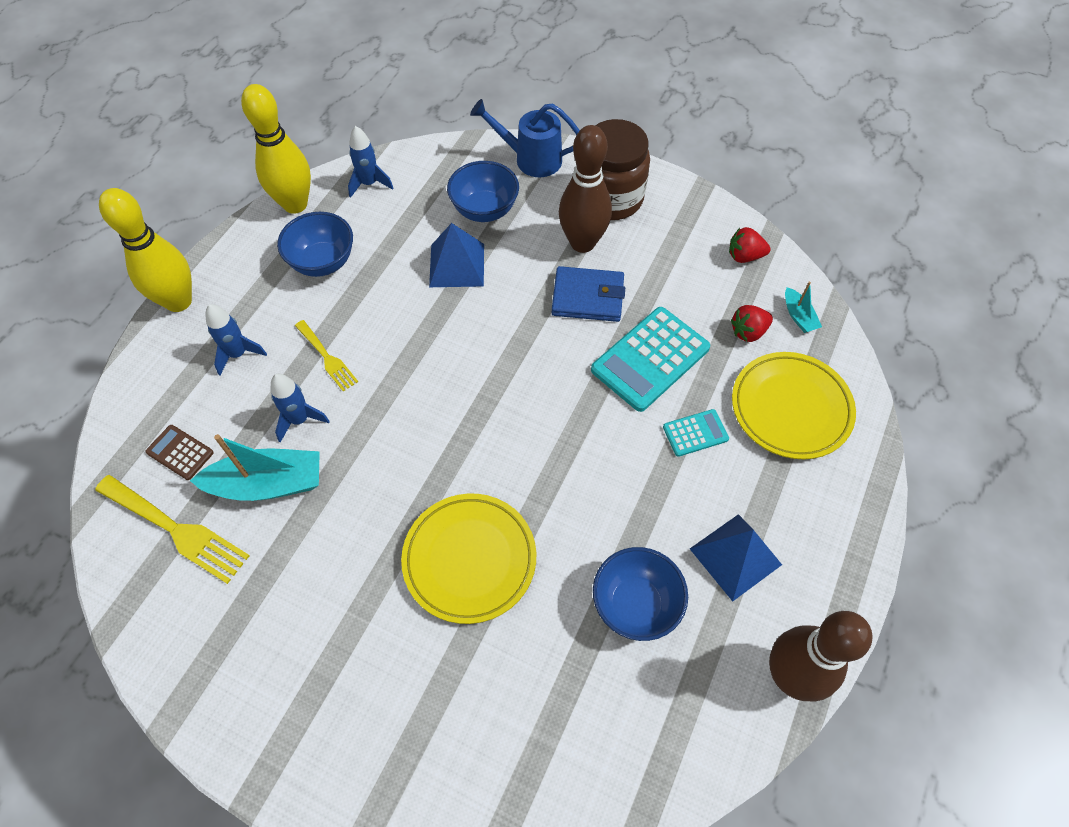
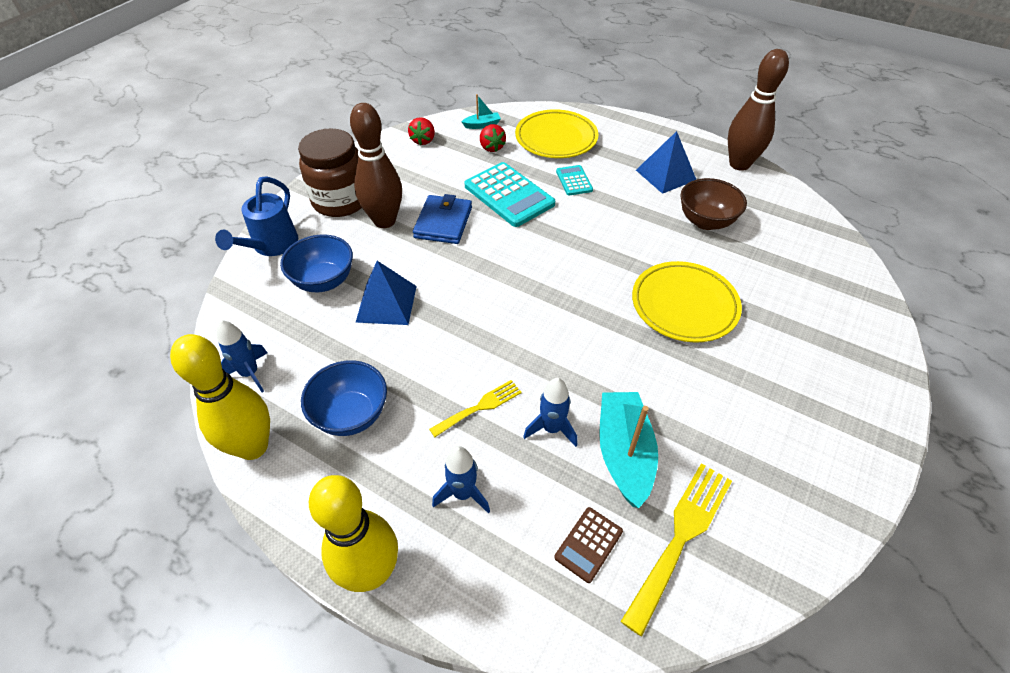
camera: 85 degrees left, 10 degrees down
blue bowl [593,547,688,641] -> brown bowl [680,178,747,230]

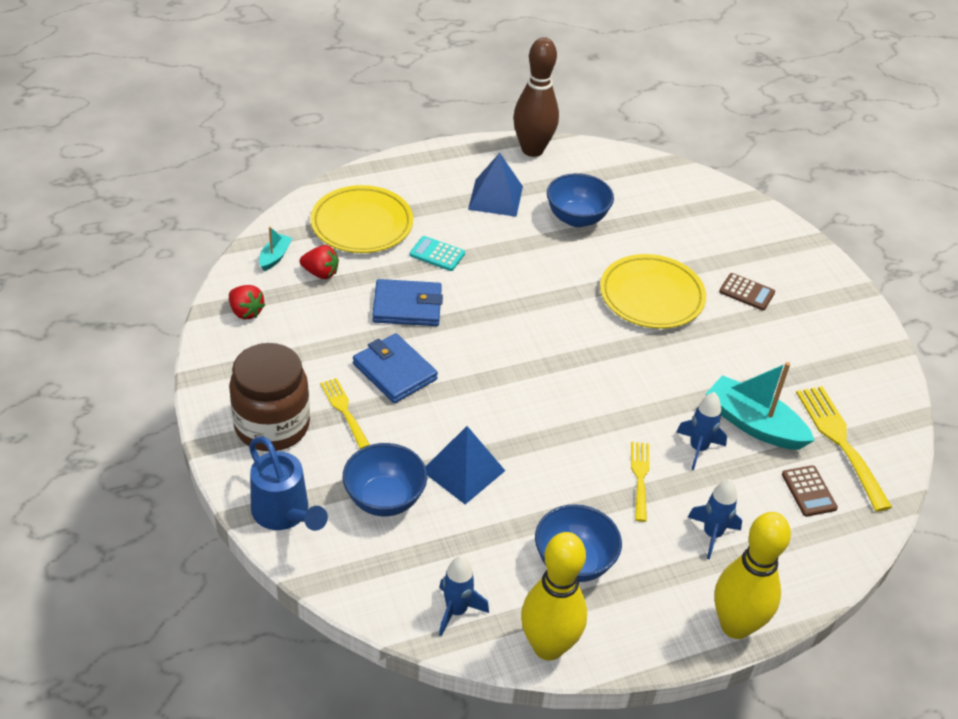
camera: 55 degrees left, 5 degrees down
brown bowling pin [350,103,402,228] -> yellow fork [320,378,370,449]
turquoise calculator [465,162,555,227] -> blue wallet [372,279,443,326]
brown bowl [680,178,747,230] -> blue bowl [547,173,614,227]
none -> brown calculator [719,273,775,310]

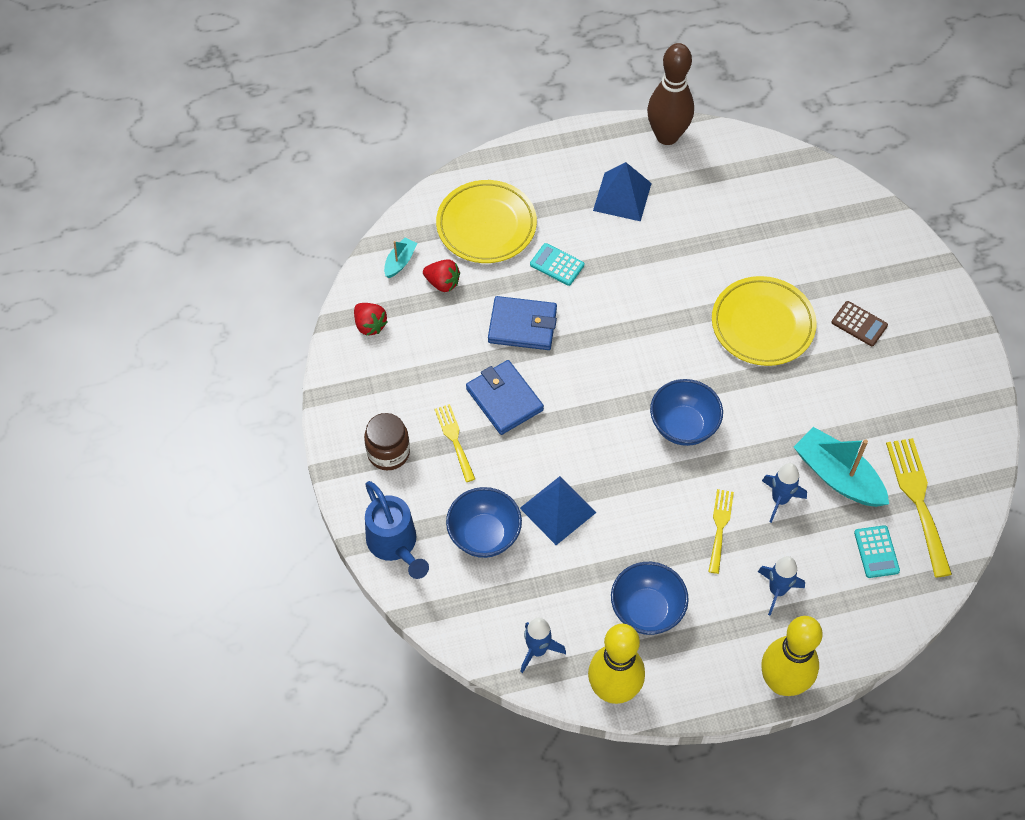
camera: 10 degrees right, 15 degrees up
brown jar [229,343,310,451] -> brown jar [364,413,410,470], size x0.63
blue bowl [547,173,614,227] -> blue bowl moved to [650,379,723,446]
brown calculator [782,465,838,517] -> turquoise calculator [854,525,900,578]

